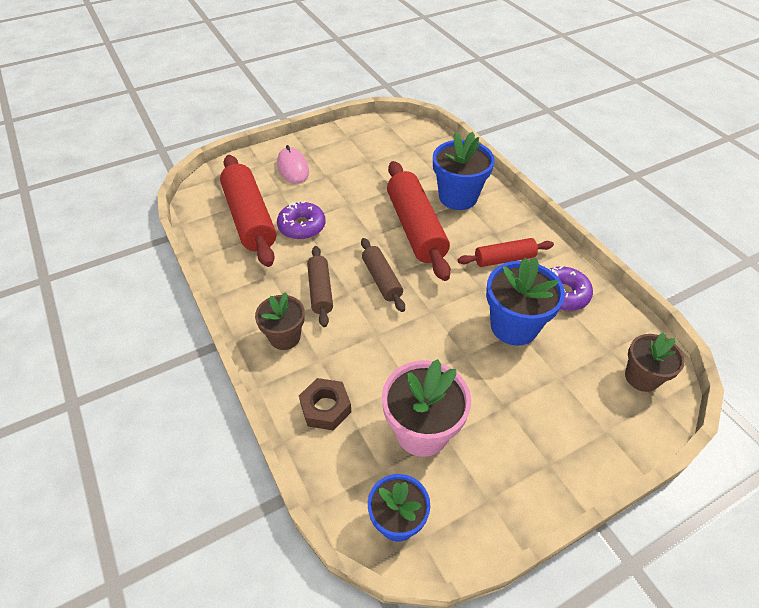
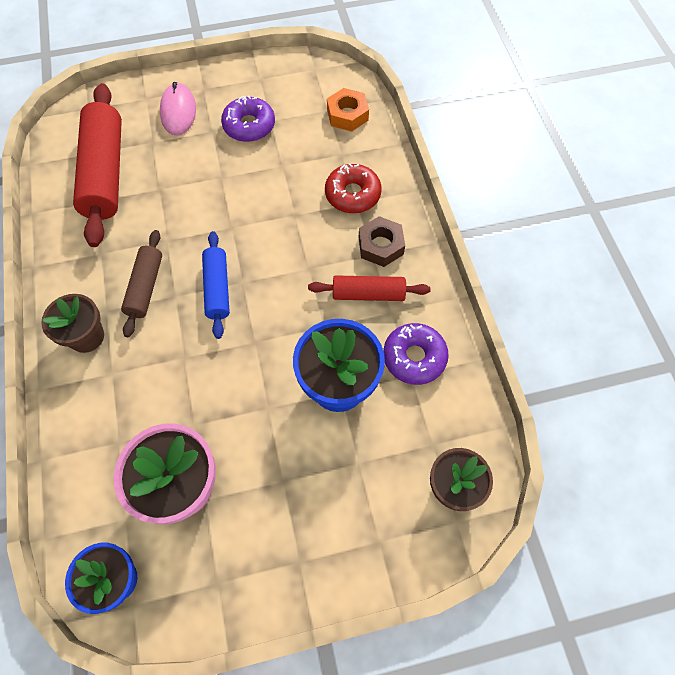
camera: 15 degrees right, 15 degrees up
purple donut [277,201,326,240] -> purple donut moved to [221,95,275,142]
brown nut [299,378,351,431] -> brown nut moved to [359,216,405,267]
brown rolling pin [361,238,405,312] -> blue rolling pin [202,231,230,339]
red rolling pin [387,161,451,281] -> none
blue flower pot [433,132,495,210] -> red donut [325,163,382,213]
none -> orange nut [327,88,369,131]

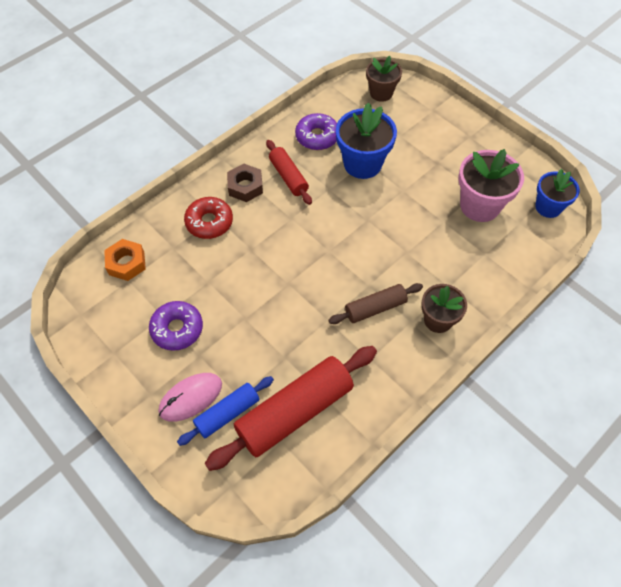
camera: 120 degrees left, 5 degrees down
blue rolling pin [202,231,230,339] -> blue rolling pin moved to [177,376,274,446]

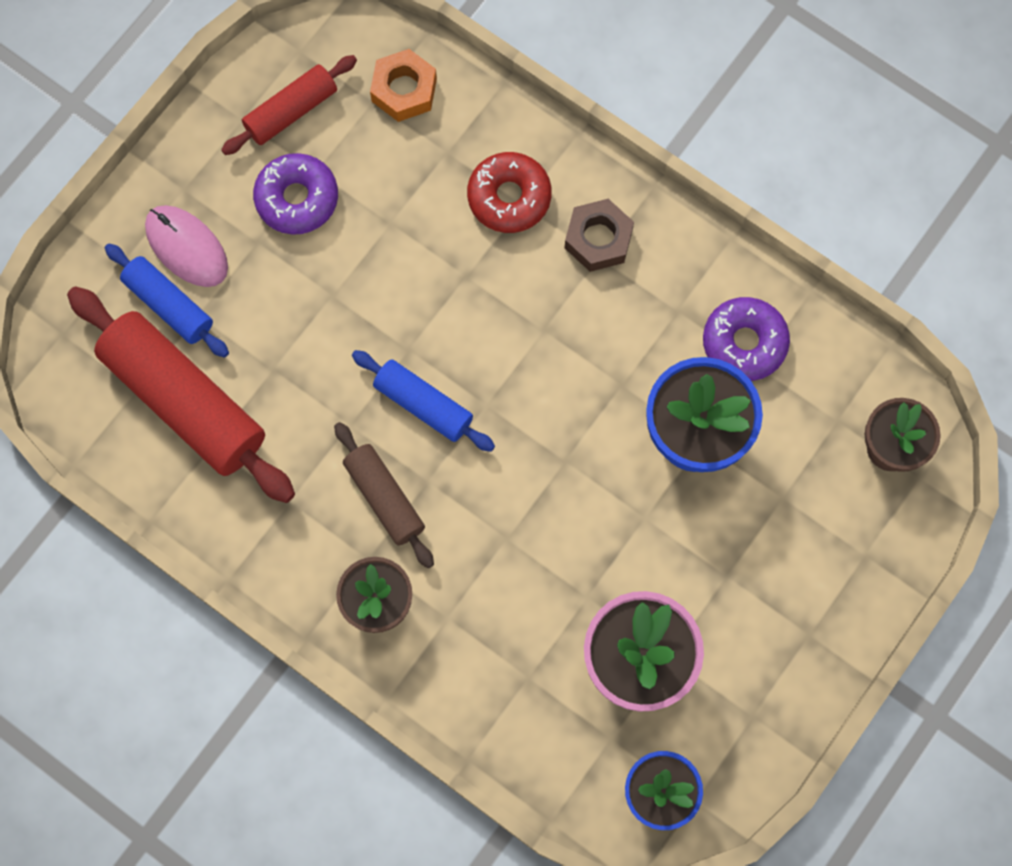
camera: 80 degrees right, 15 degrees up
red rolling pin [266,140,312,205] -> red rolling pin moved to [221,55,357,155]
none -> blue rolling pin [352,350,495,452]

